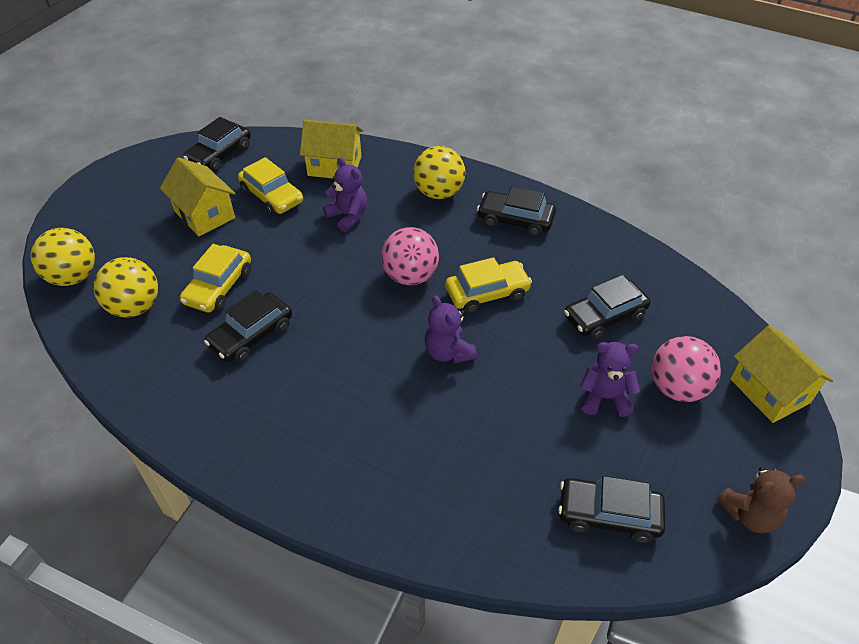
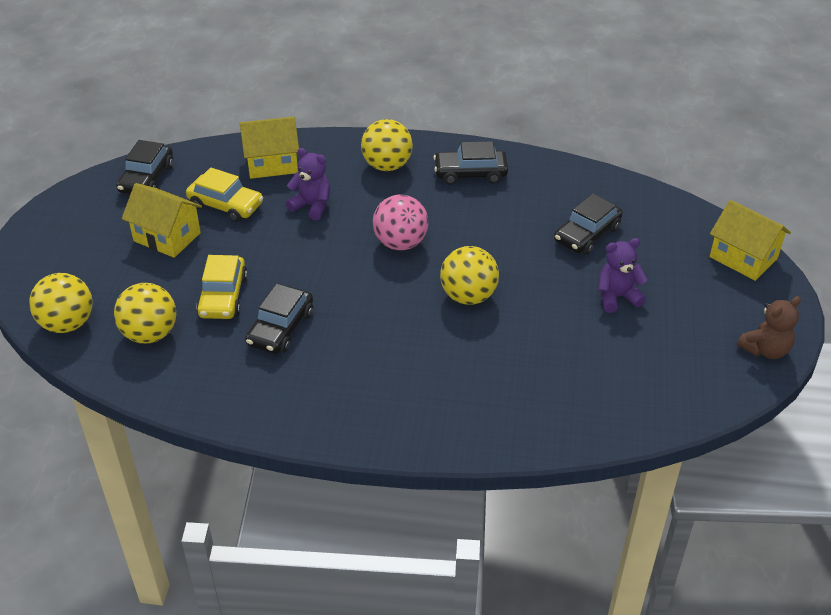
camera: 20 degrees left, 5 degrees down
purple teddy bear [425,295,477,363] -> yellow ball [440,246,499,305]
yellow car [445,257,532,313] -> none
black car [558,476,665,543] -> none
pink ball [652,336,721,402] -> none

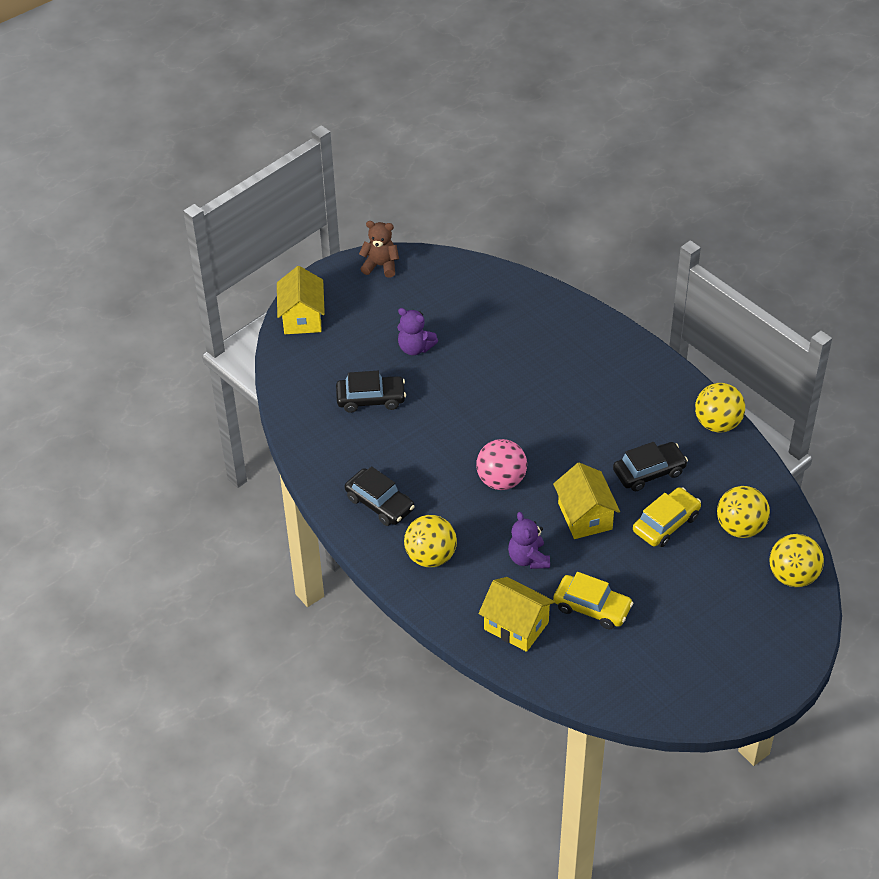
camera: 135 degrees left, 5 degrees up
black car [116,140,174,194] -> none
yellow house [122,183,202,258] -> yellow house moved to [553,463,620,539]
yellow car [186,167,263,222] -> yellow car turned 135 degrees clockwise [553,572,633,629]
yellow ball [440,246,499,305] -> yellow ball moved to [695,383,745,432]

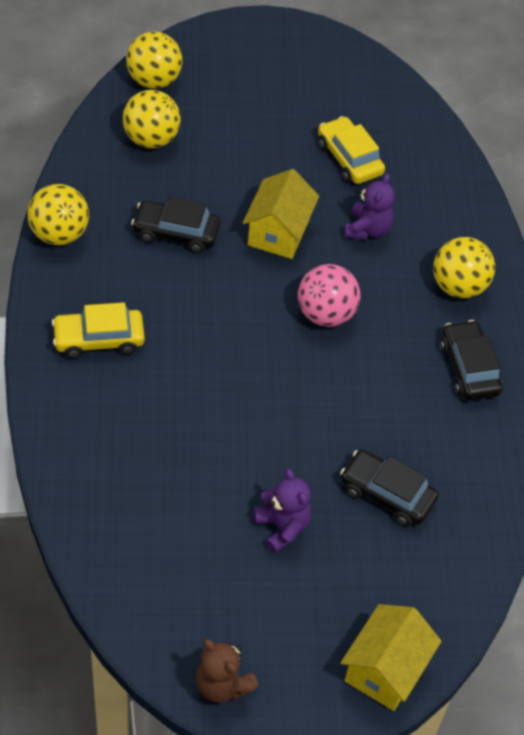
camera: 150 degrees left, 5 degrees up
yellow house [479,577,555,652] -> none
yellow car [633,487,701,547] -> yellow car moved to [52,302,145,358]

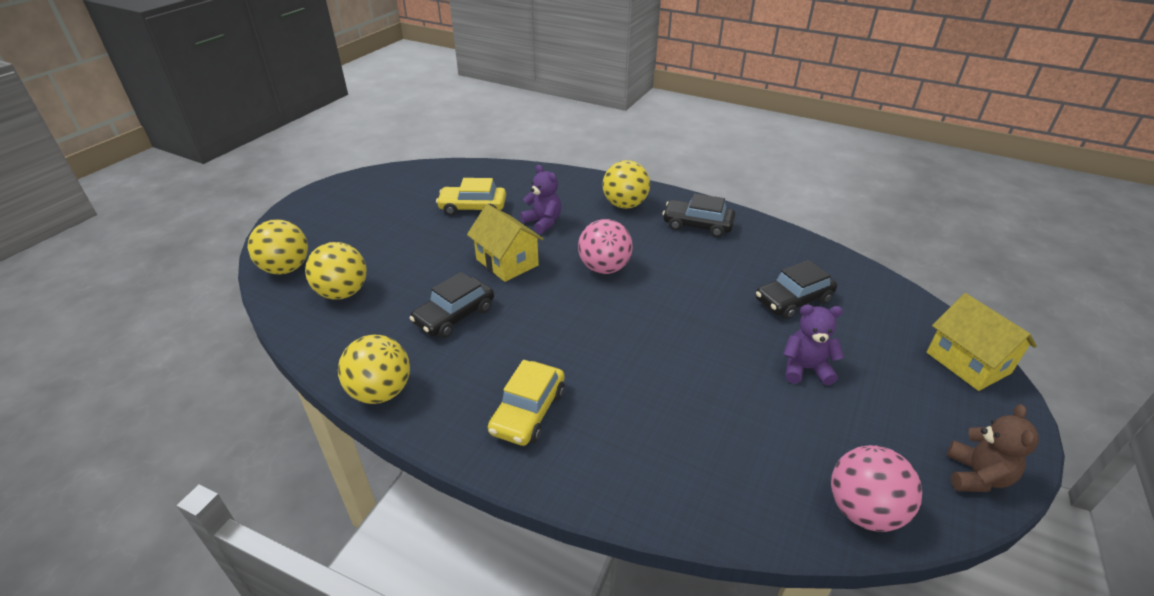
camera: 55 degrees left, 15 degrees down
brown teddy bear [196,639,259,703] -> brown teddy bear turned 60 degrees counterclockwise [947,404,1039,492]
none -> pink ball [831,445,922,532]

